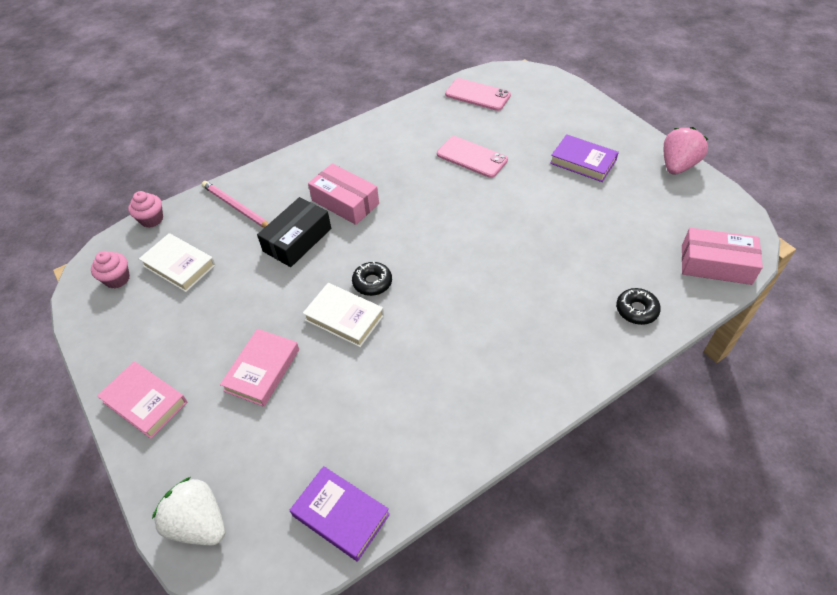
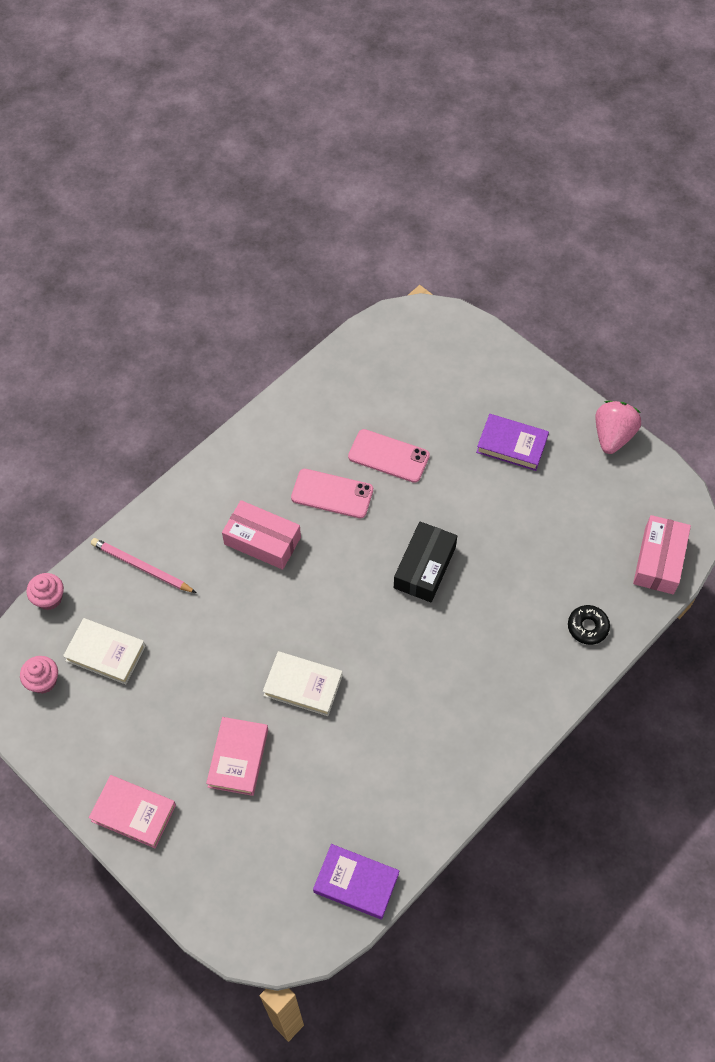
camera: 15 degrees left, 10 degrees up
white strawberry [152,477,225,545] -> none
black box [257,197,331,267] -> black box moved to [394,521,457,602]
black donut [352,261,392,296] -> none
pink phone [445,78,511,111] -> pink phone moved to [291,469,373,518]
pink box [682,228,763,285] -> pink box turned 75 degrees counterclockwise [633,515,691,594]

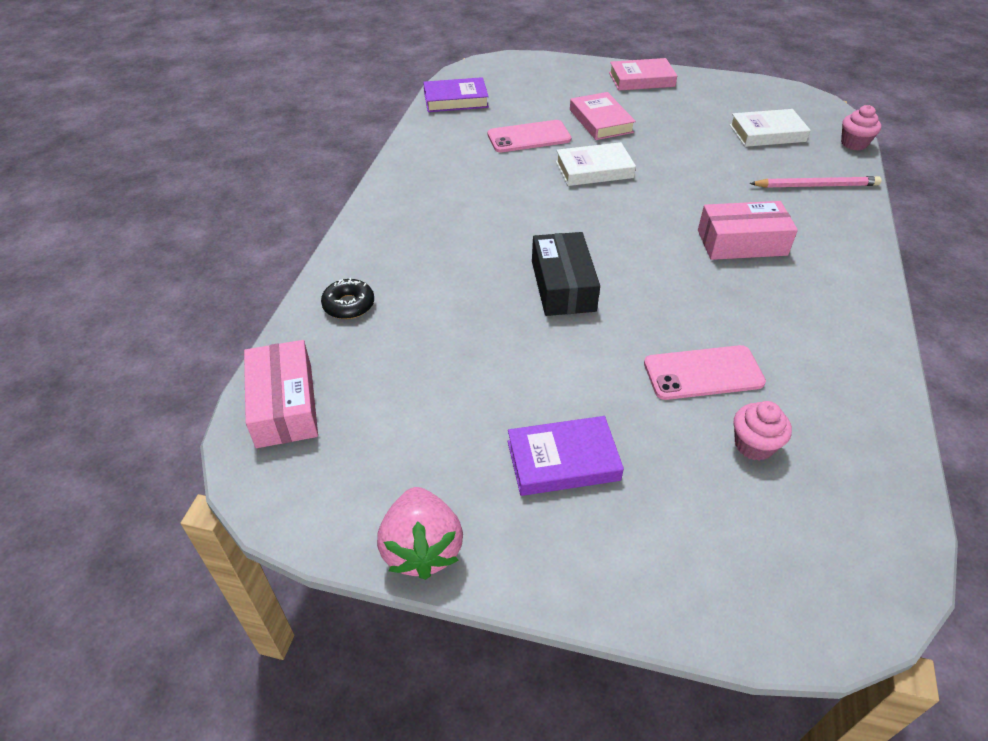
camera: 150 degrees right, 15 degrees down
pink cupcake [20,656,58,694] -> pink cupcake moved to [734,401,792,461]
pink phone [291,469,373,518] -> pink phone moved to [488,120,572,152]

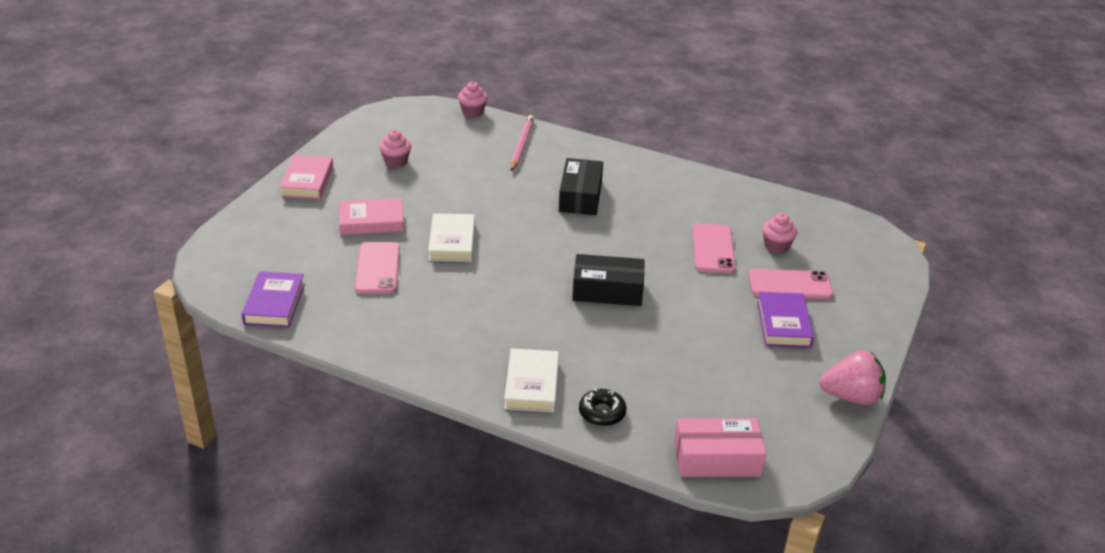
camera: 80 degrees left, 10 degrees down
pink box [698,201,798,260] -> black box [559,158,603,215]
white book [729,109,811,147] -> white book moved to [504,348,559,412]
none -> pink cupcake [379,130,411,168]
none -> pink phone [749,269,833,299]

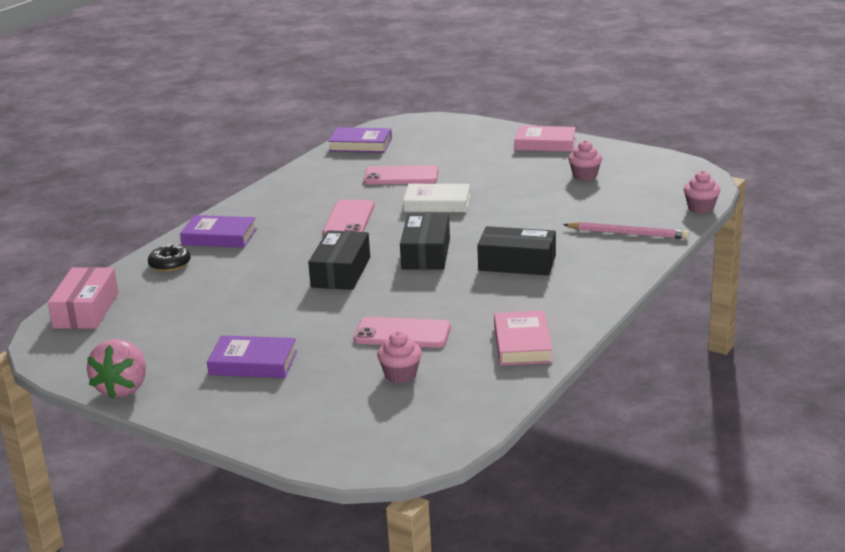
camera: 100 degrees right, 10 degrees down
pink book [339,198,404,235] -> pink book moved to [494,311,553,365]
white book [504,348,559,412] -> purple book [180,215,257,248]
pink phone [749,269,833,299] -> pink phone moved to [323,200,374,235]
none -> black box [400,213,450,270]

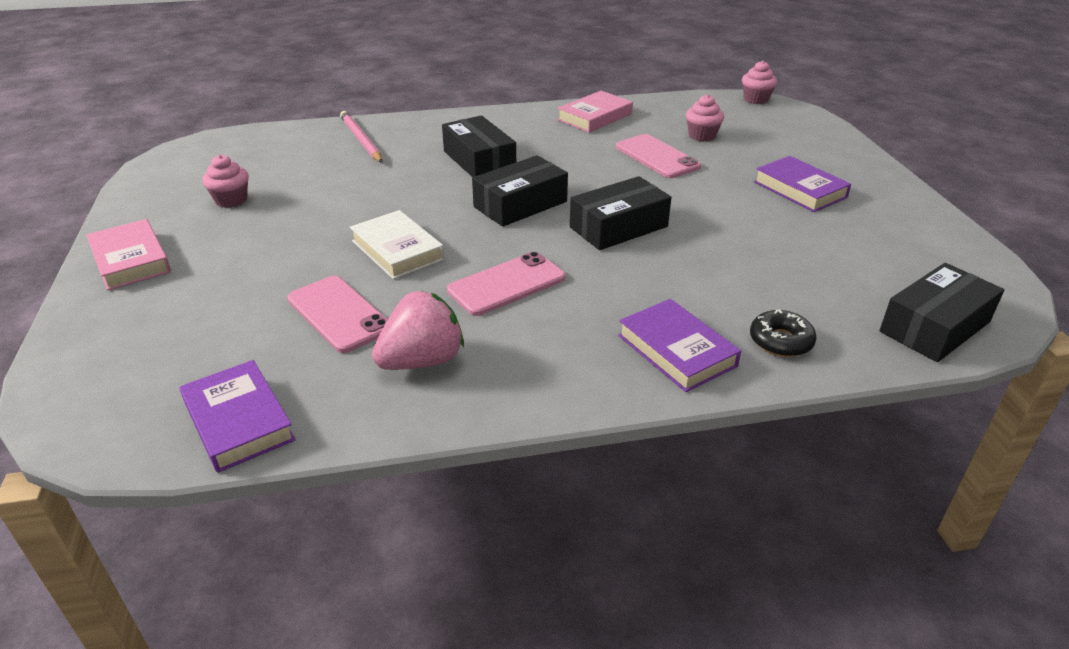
camera: 135 degrees left, 10 degrees up
pink box [47,267,119,329] -> black box [879,263,1004,362]
pink strawberry [87,339,146,399] -> pink strawberry moved to [372,291,464,370]
pink cupcake [684,171,720,214] -> pink cupcake moved to [742,61,777,104]

